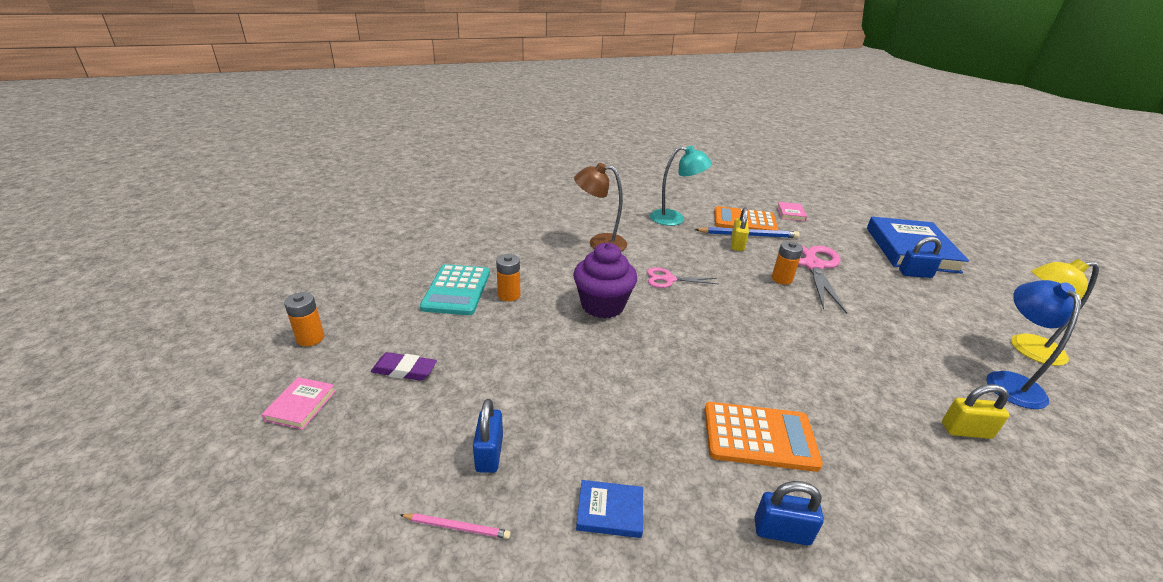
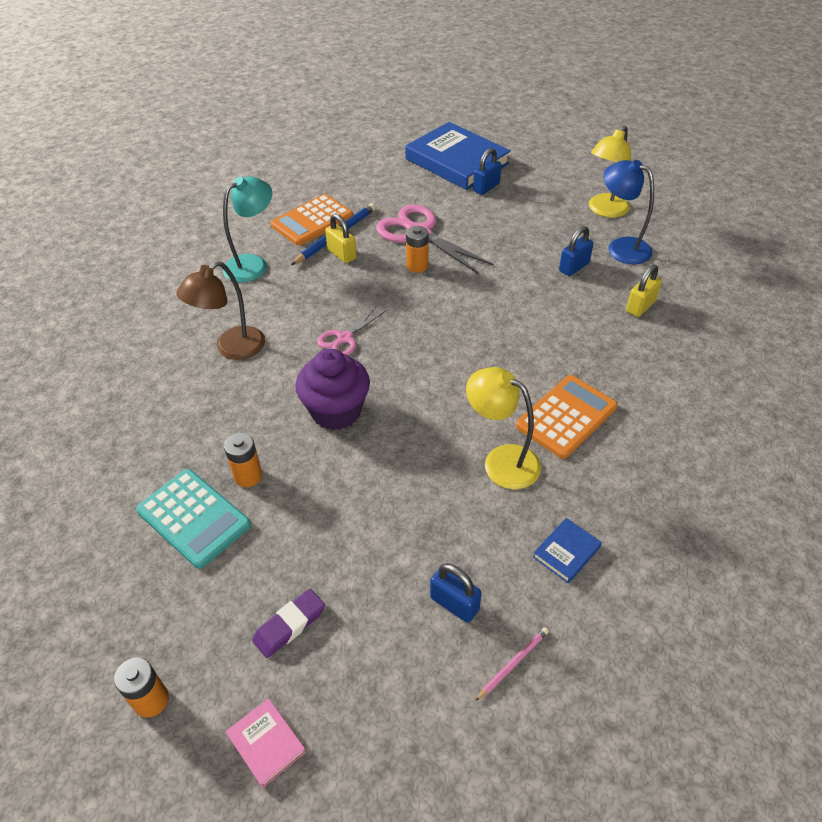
camera: 50 degrees left, 15 degrees up
blue padlock [754,481,824,545] -> blue padlock moved to [559,226,594,276]
pink book [777,202,807,221] -> none
none -> yellow lamp [466,367,541,489]

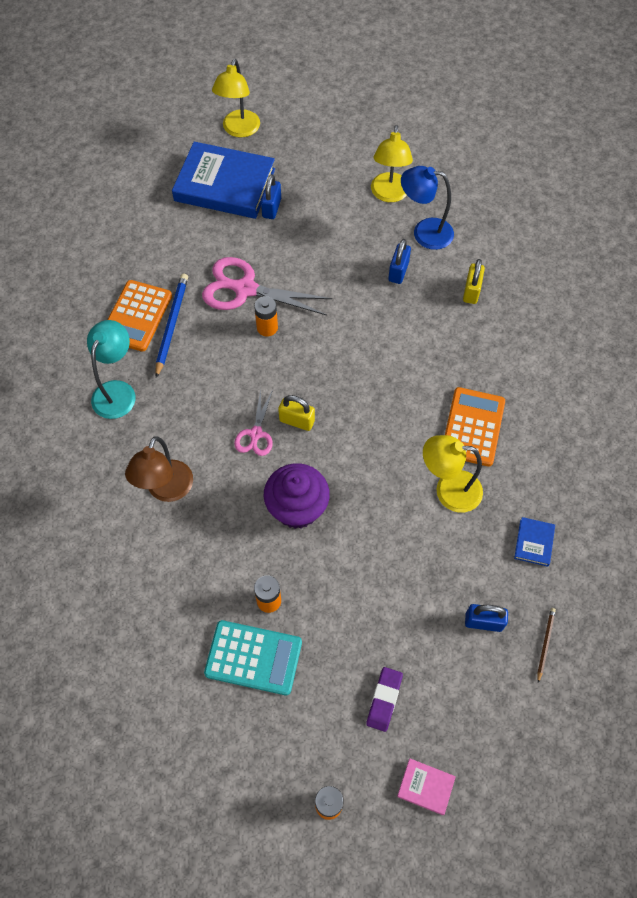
camera: 30 degrees left, 15 degrees up
yellow padlock [325,214,357,263] -> yellow padlock moved to [278,395,315,431]
pink pencil [476,627,549,701] -> brown pencil [538,608,556,683]
none -> yellow lamp [212,59,260,138]

